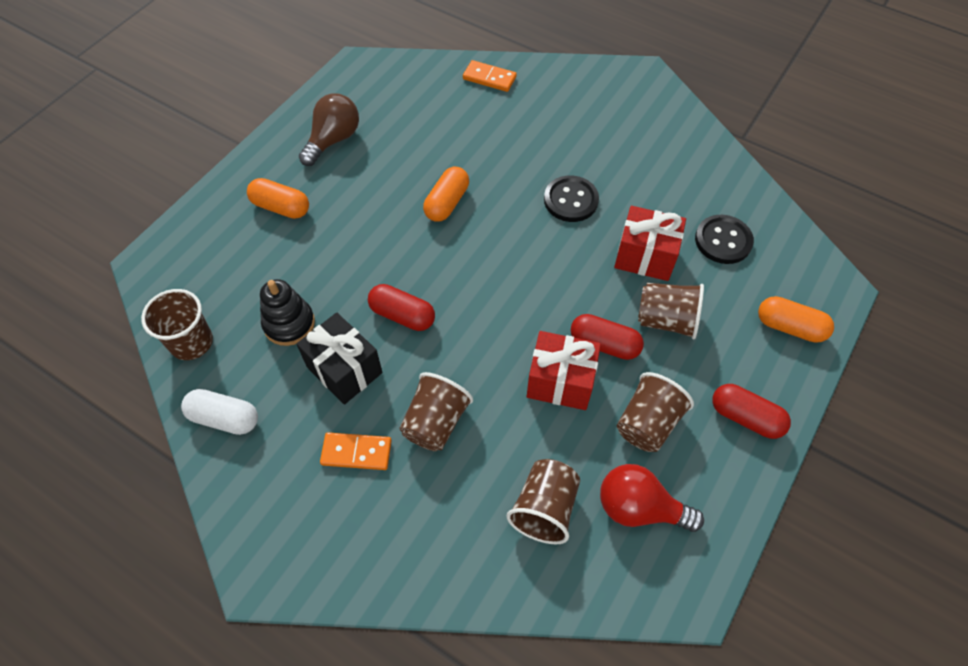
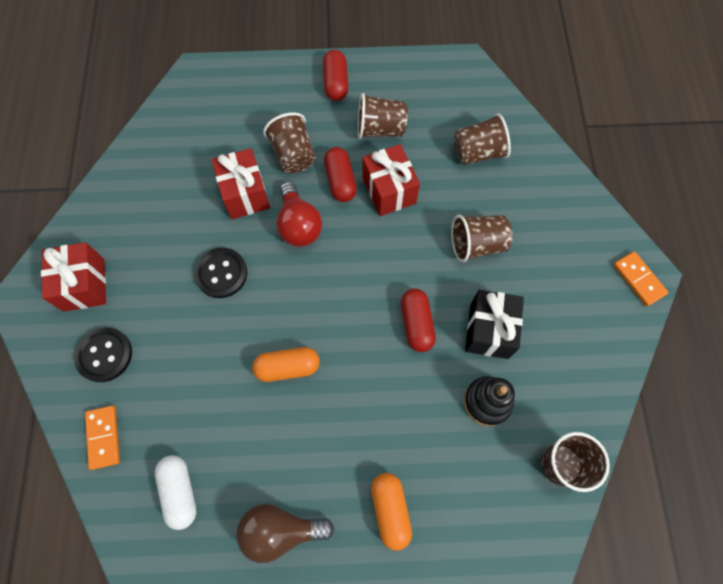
camera: 125 degrees left, 10 degrees up
white capsule [181,389,258,435] -> white capsule moved to [155,455,196,530]
orange domino [320,432,392,470] -> orange domino moved to [613,251,668,306]
red light bulb [600,464,704,532] -> red light bulb moved to [277,181,322,247]
black button [695,215,754,264] -> black button moved to [74,327,132,382]
orange capsule [758,296,834,343] -> none
none -> red gift [41,242,106,312]

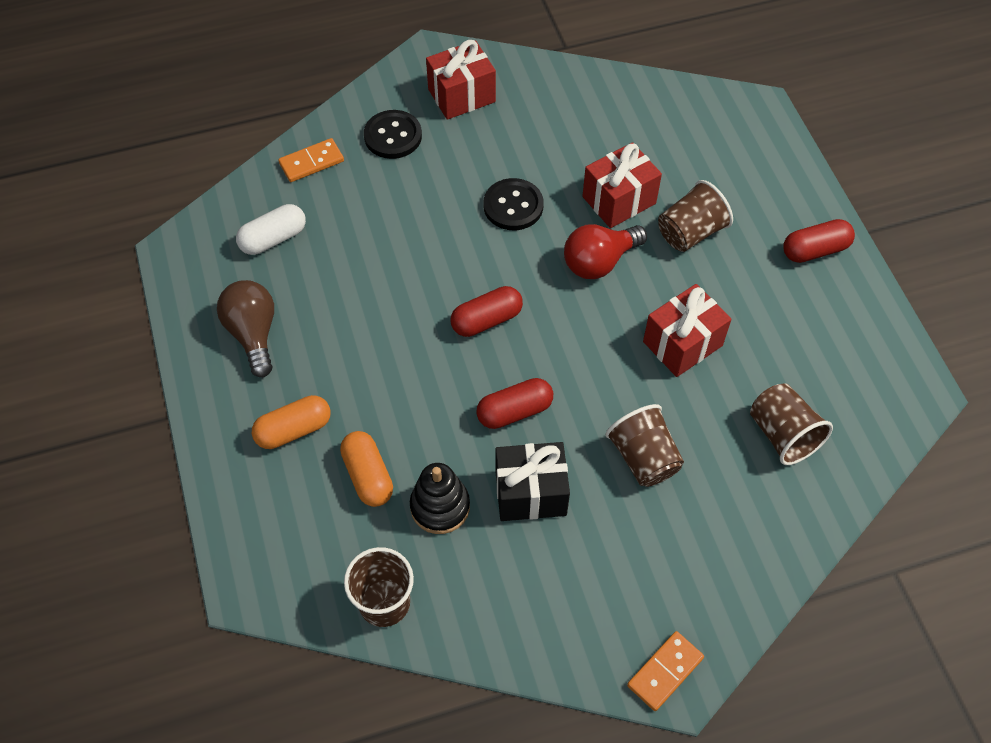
camera: 75 degrees right, 10 degrees down
orange capsule [252,347,320,382] -> orange capsule moved to [340,431,393,507]
red capsule [324,147,357,202] -> red capsule moved to [451,286,523,337]
brown cup [358,93,408,139] -> none

